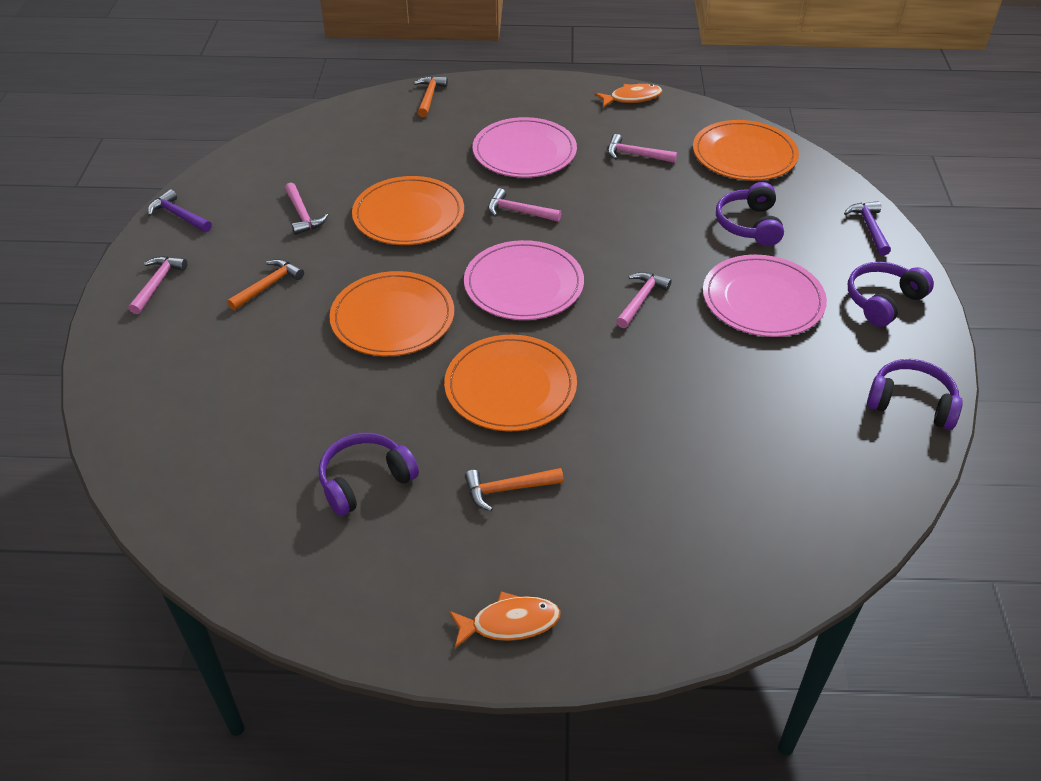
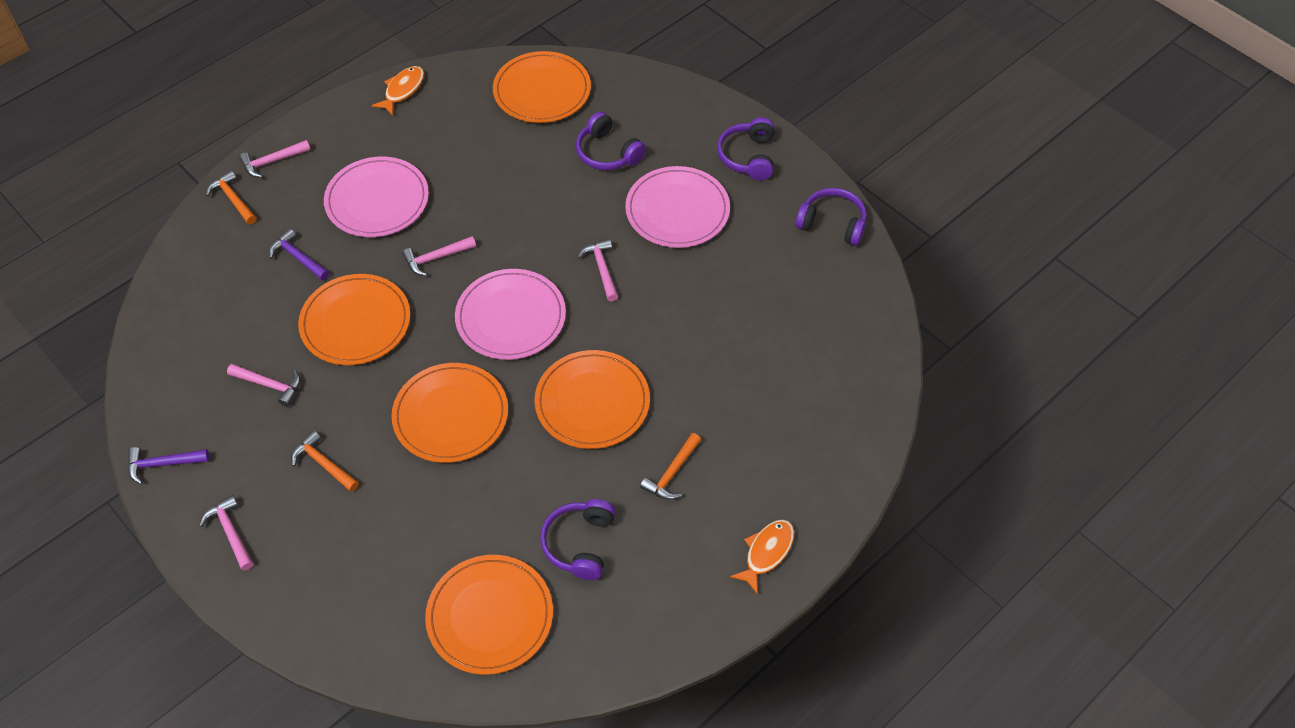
camera: 45 degrees left, 10 degrees up
orange hammer [227,259,304,310] -> orange hammer turned 45 degrees counterclockwise [291,430,359,492]
pink hammer [608,134,677,163] -> pink hammer moved to [239,140,310,178]
purple hammer [844,201,891,256] -> purple hammer moved to [269,229,329,280]
purple headphones [867,359,963,430] -> purple headphones turned 45 degrees clockwise [795,188,867,246]
none -> orange plate [425,555,553,675]

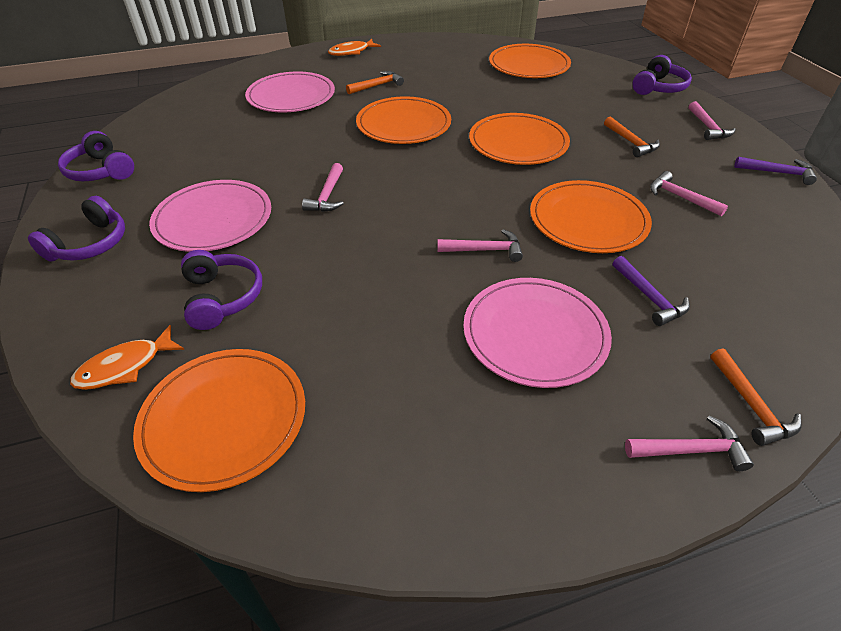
camera: 155 degrees left, 10 degrees down
orange fish [371,66,424,115] -> orange fish moved to [70,325,184,390]
pink plate [455,269,566,360] -> pink plate moved to [245,71,335,112]
purple headphones [540,499,615,580] -> purple headphones moved to [633,55,692,95]

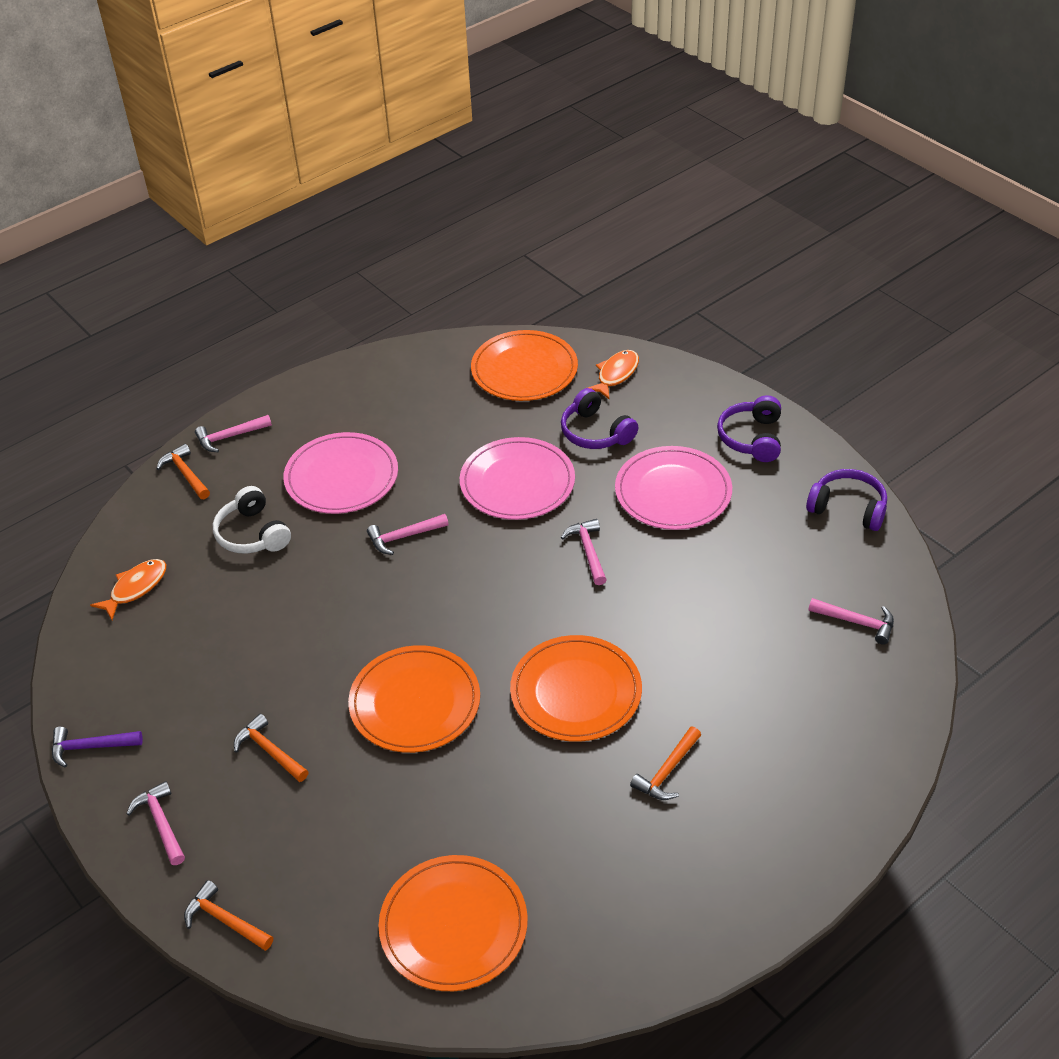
camera: 160 degrees right, 0 degrees up
pink plate [245,71,335,112] -> pink plate moved to [460,437,575,520]
orange fish [328,39,381,56] -> orange fish moved to [90,559,166,620]
orange plate [530,180,652,253] -> none
purple hammer [613,256,690,326] -> white headphones [213,486,291,554]
purple headphones [633,55,692,95] -> orange hammer [184,880,273,951]
pink hammer [650,171,728,217] -> pink hammer moved to [808,598,894,645]

